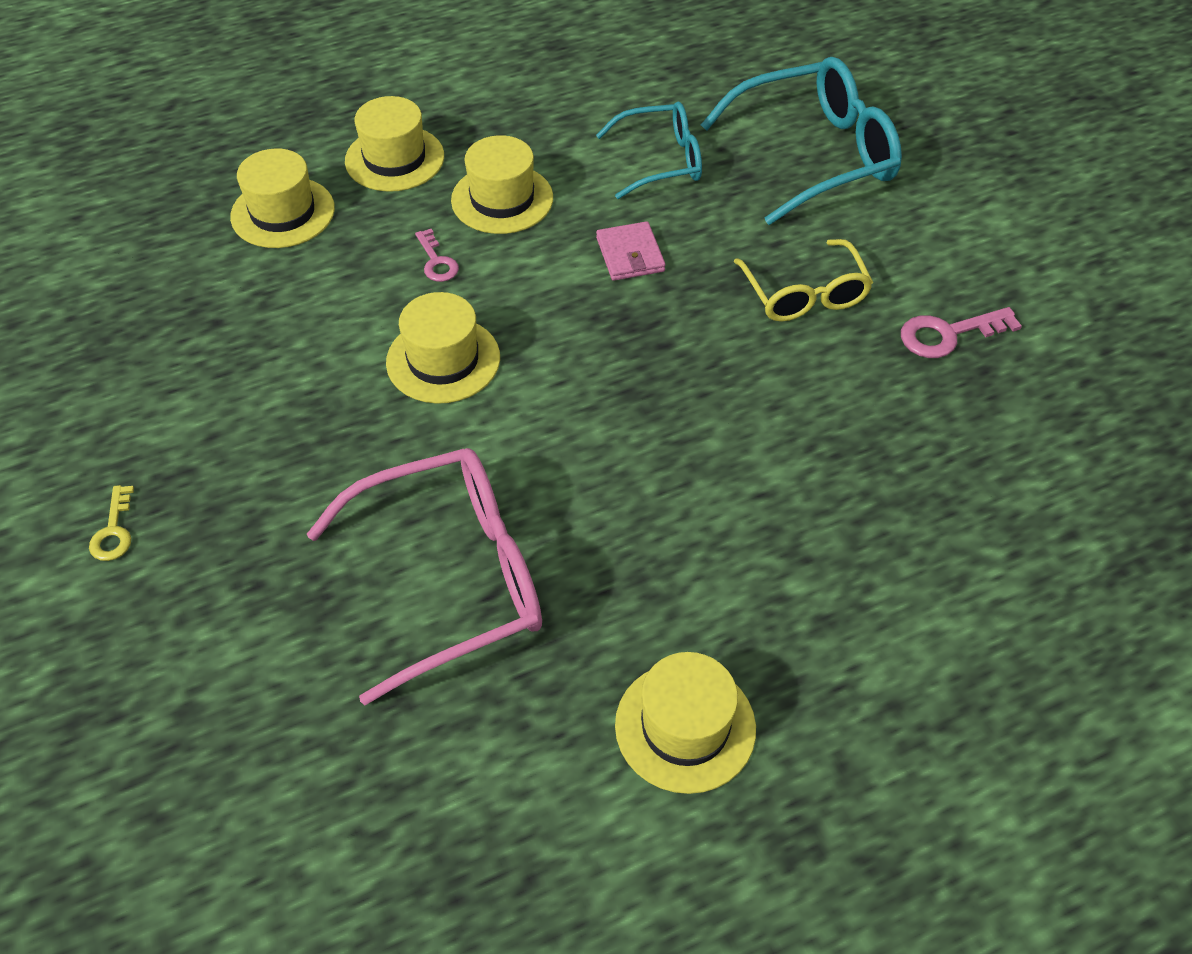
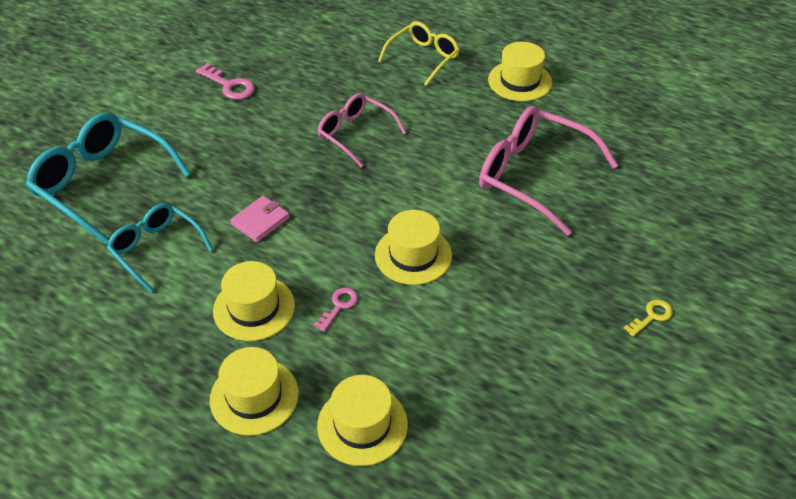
camera: 125 degrees left, 5 degrees down
yellow glasses [734,239,873,322] -> yellow glasses moved to [378,21,460,86]
none -> pink glasses [318,93,406,167]

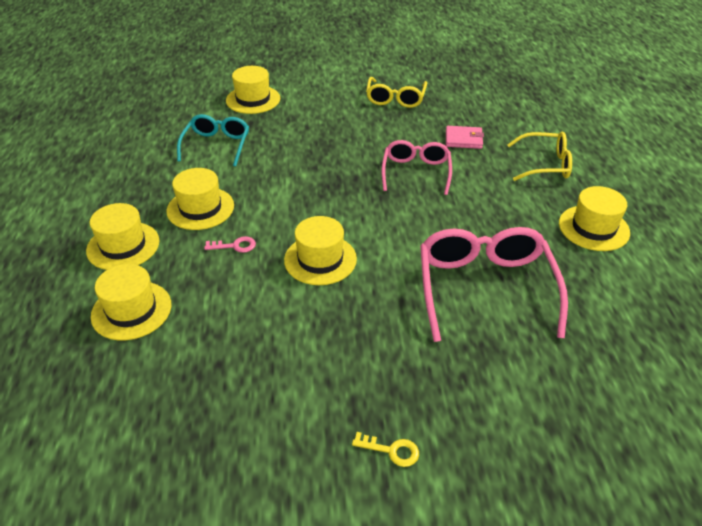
camera: 55 degrees right, 5 degrees down
turquoise glasses [26,113,190,244] -> yellow hat [226,66,280,114]
pink key [196,63,255,100] -> yellow glasses [366,77,427,108]
pink wallet [230,196,290,242] -> pink wallet moved to [446,126,484,149]

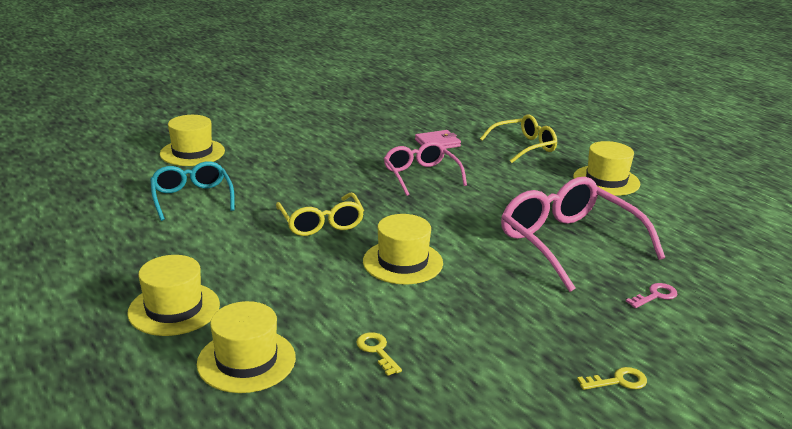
camera: 30 degrees left, 15 degrees down
yellow hat [166,168,234,230] -> none
pink key [204,236,256,253] -> pink key moved to [626,283,677,308]
yellow glasses [366,77,427,108] -> yellow glasses moved to [276,193,364,236]
none -> yellow key [356,332,402,376]

